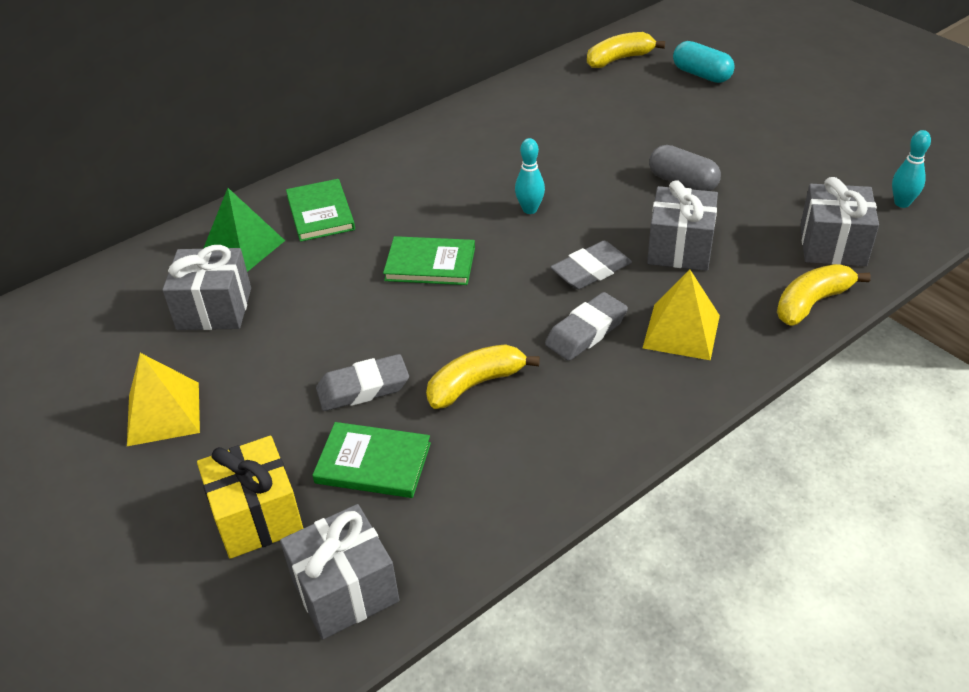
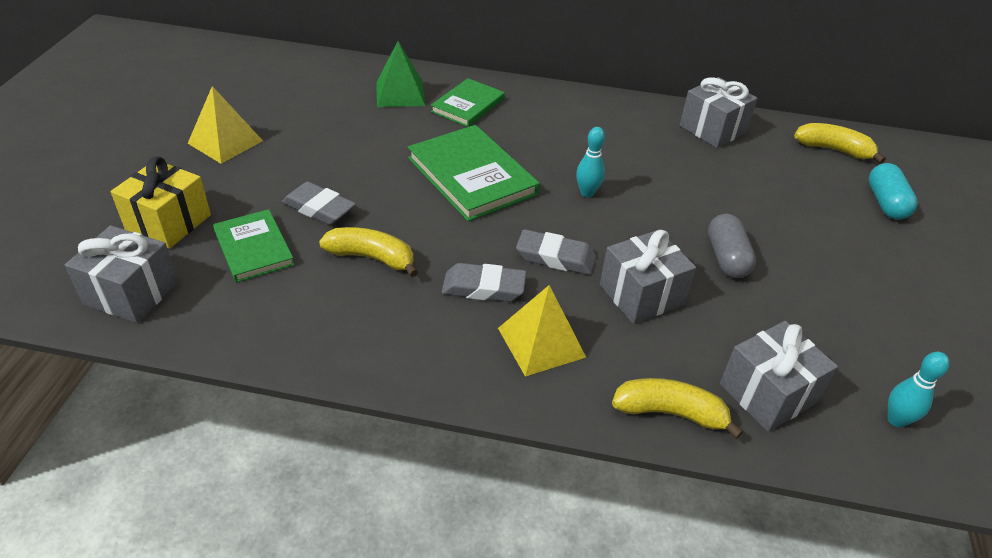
camera: 45 degrees right, 0 degrees up
grey gift [162,245,251,330] -> grey gift moved to [680,77,757,148]
green book [383,236,475,285] -> green book [408,125,540,221], size x1.61

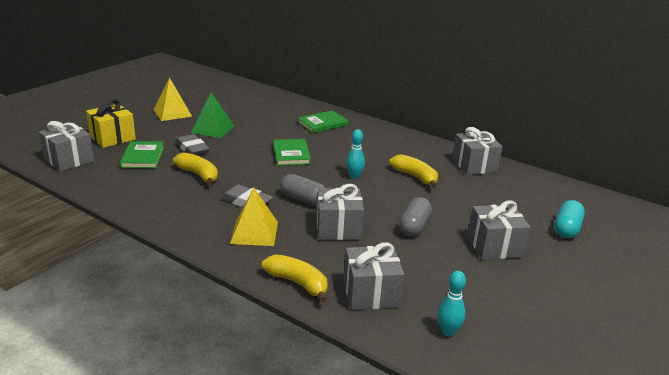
camera: 25 degrees right, 15 degrees down
green pyramid [376,41,425,107] -> green pyramid moved to [191,93,234,138]
green book [408,125,540,221] -> green book [273,139,311,166], size x0.62
grey eraser [516,229,596,275] -> grey capsule [280,174,325,206]
yellow banana [794,123,886,164] -> yellow banana moved to [389,154,438,188]
none -> grey gift [468,200,530,260]

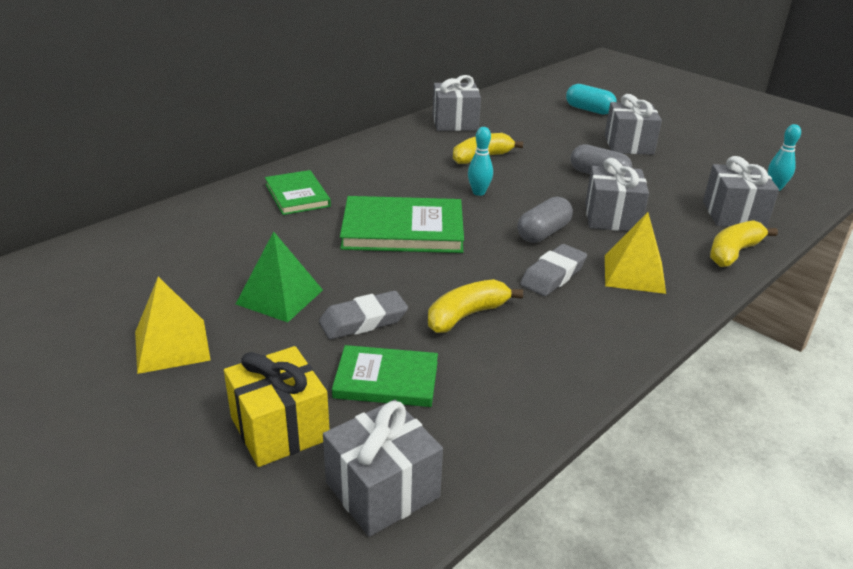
camera: 80 degrees left, 5 degrees up
green book [273,139,311,166] -> green book [340,196,464,253], size x1.61

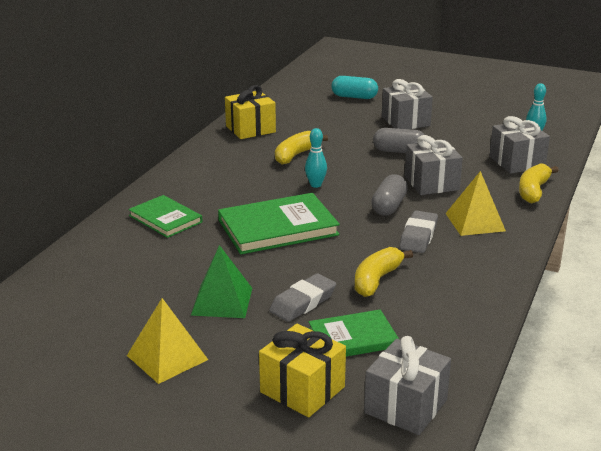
camera: 20 degrees left, 5 degrees down
grey gift [433,75,481,131] -> yellow gift [225,85,276,139]

